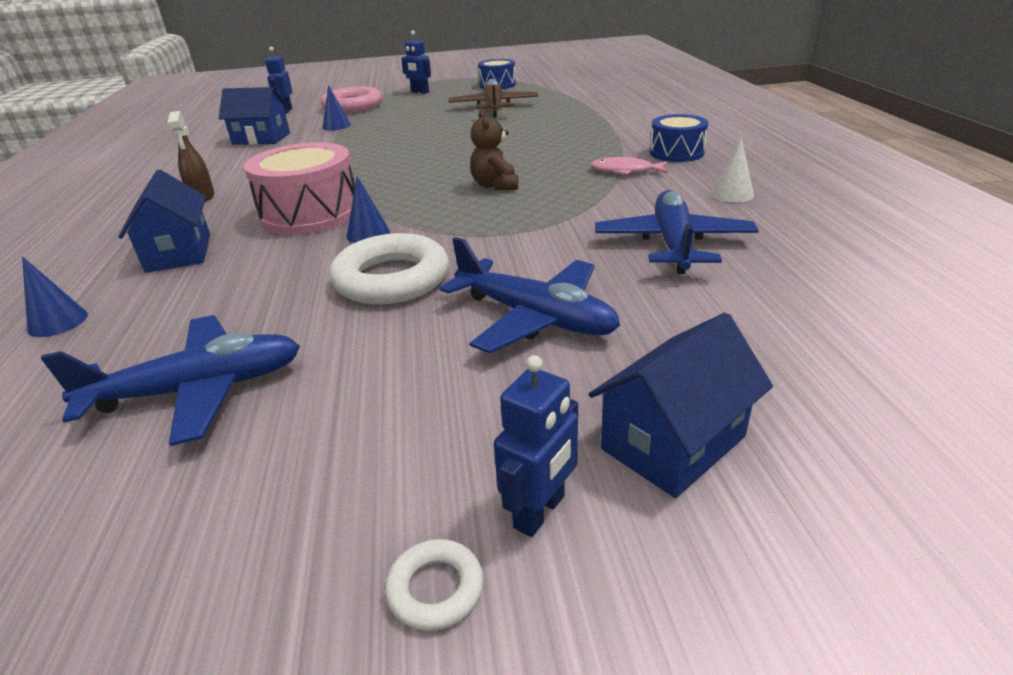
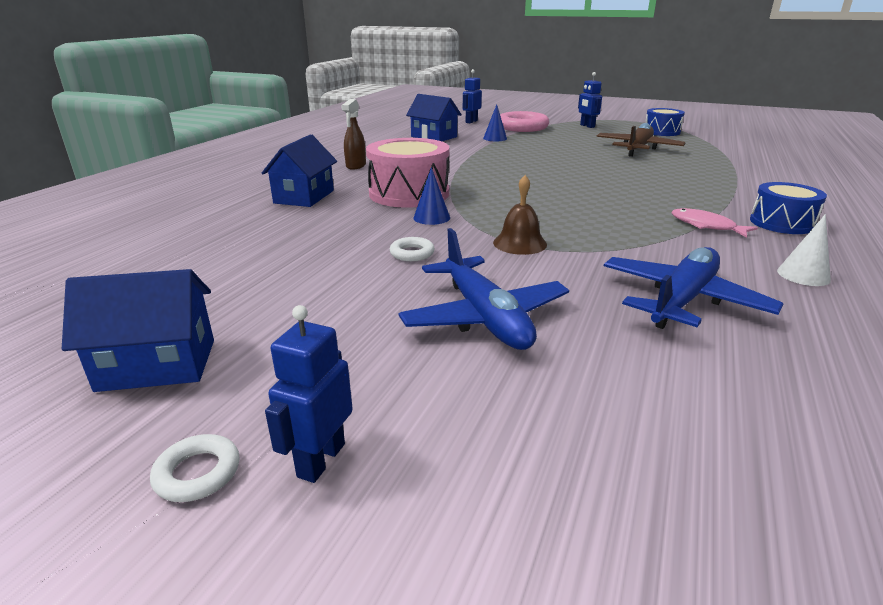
camera: 30 degrees right, 5 degrees down
blue cone [22,256,88,337] -> none
blue plane [41,315,300,446] -> none
white ring [330,233,449,305] -> white ring [390,237,435,261], size x0.45
brown teddy bear [470,110,518,190] -> none
blue robot [494,355,578,537] -> blue robot turned 135 degrees clockwise [265,305,353,483]
blue house [589,313,773,498] -> blue house moved to [62,269,214,392]
none -> brown bell [493,175,547,255]

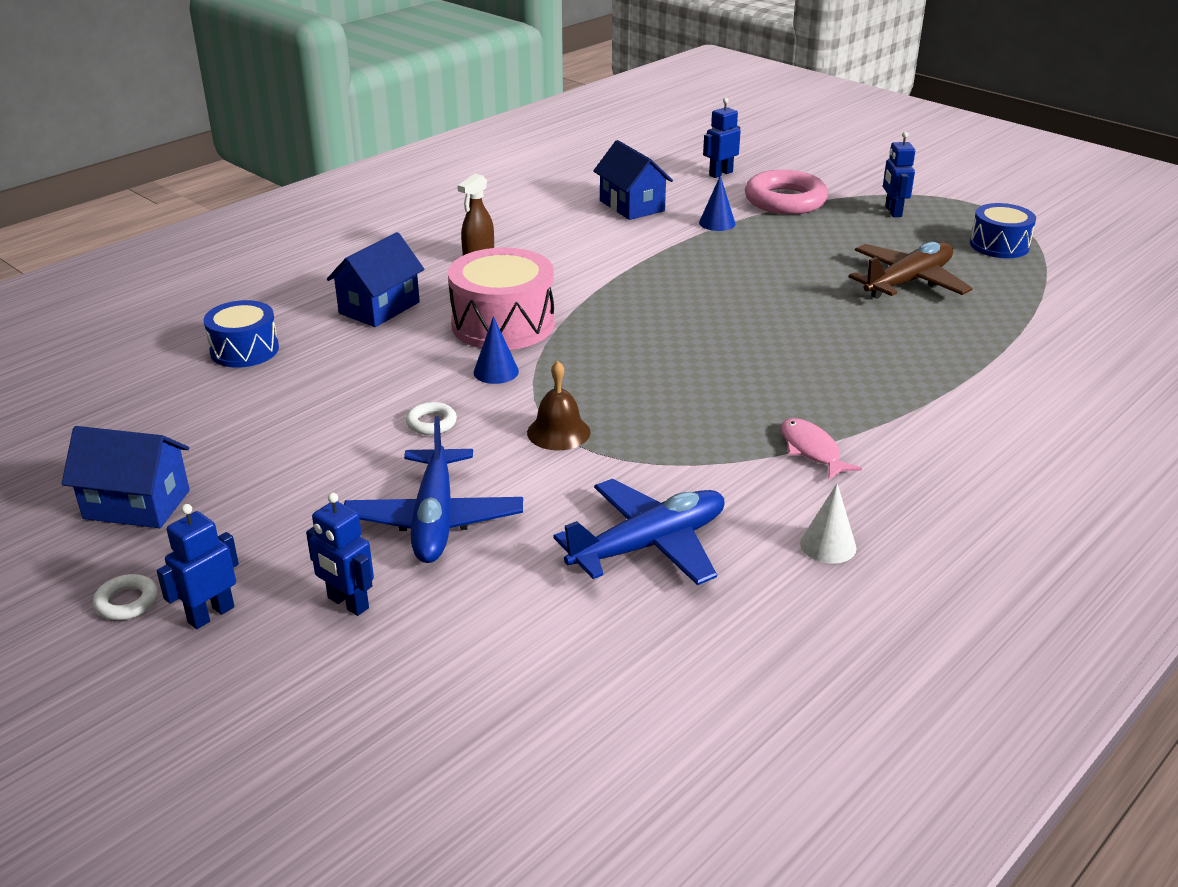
camera: 20 degrees right, 5 degrees up
blue drum [750,182,827,234] -> blue drum moved to [203,300,279,368]
none -> blue robot [306,493,374,616]

